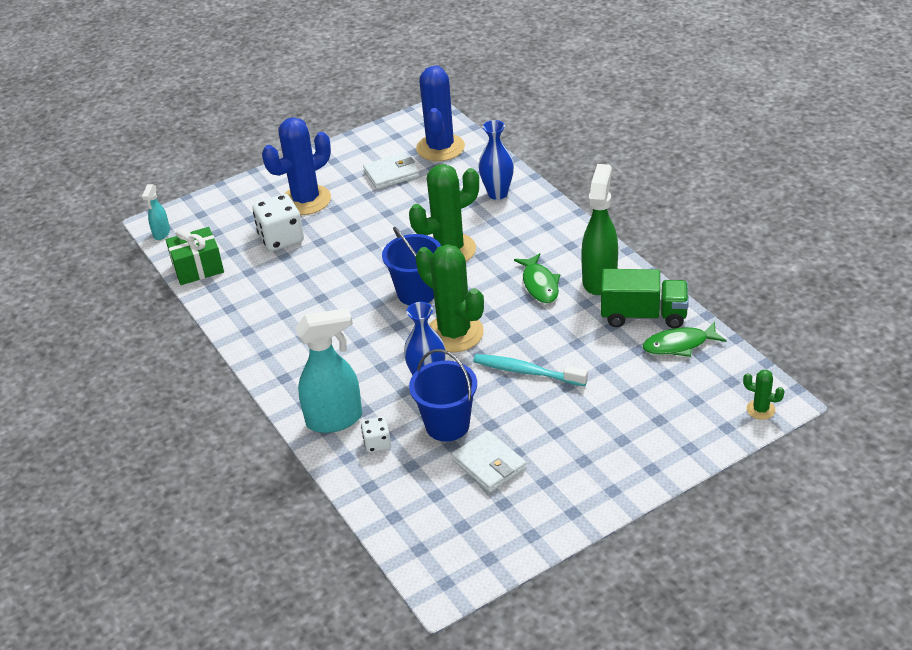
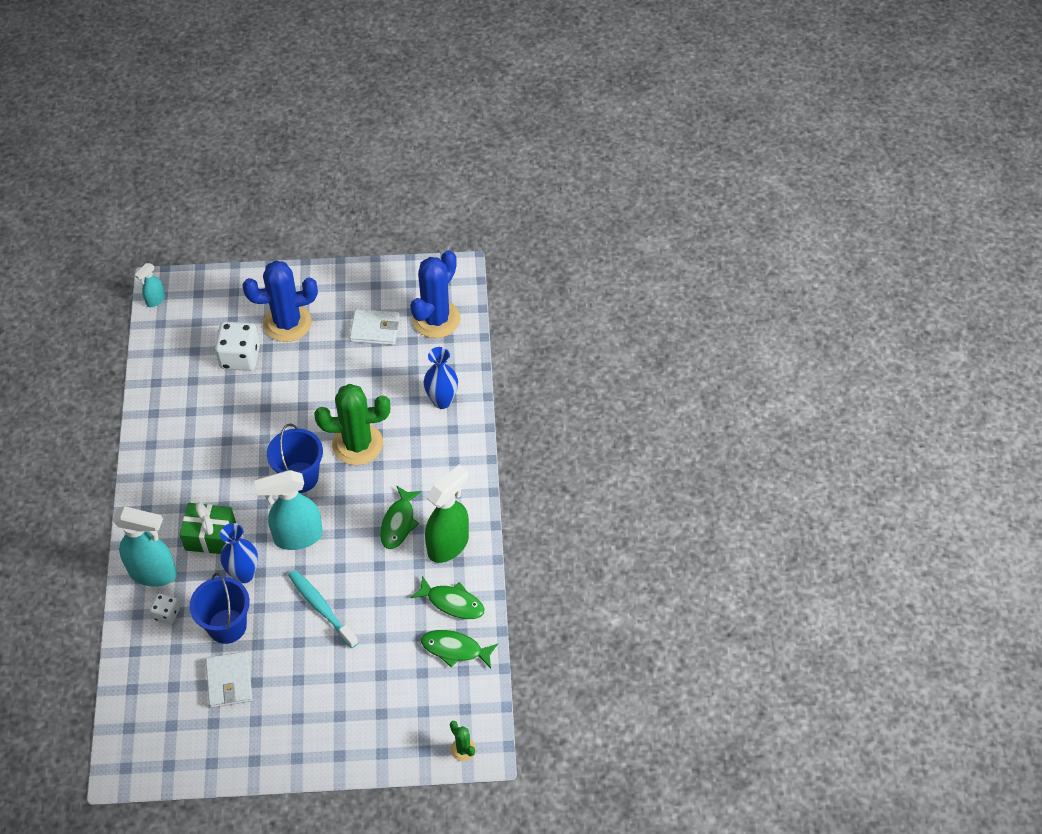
camera: 25 degrees right, 15 degrees up
green gift [166,227,224,285] -> green gift moved to [180,502,236,554]
green cactus [416,244,484,353] -> turquoise spray bottle [254,470,323,550]
green truck [601,269,689,328] -> green fish [411,576,485,619]

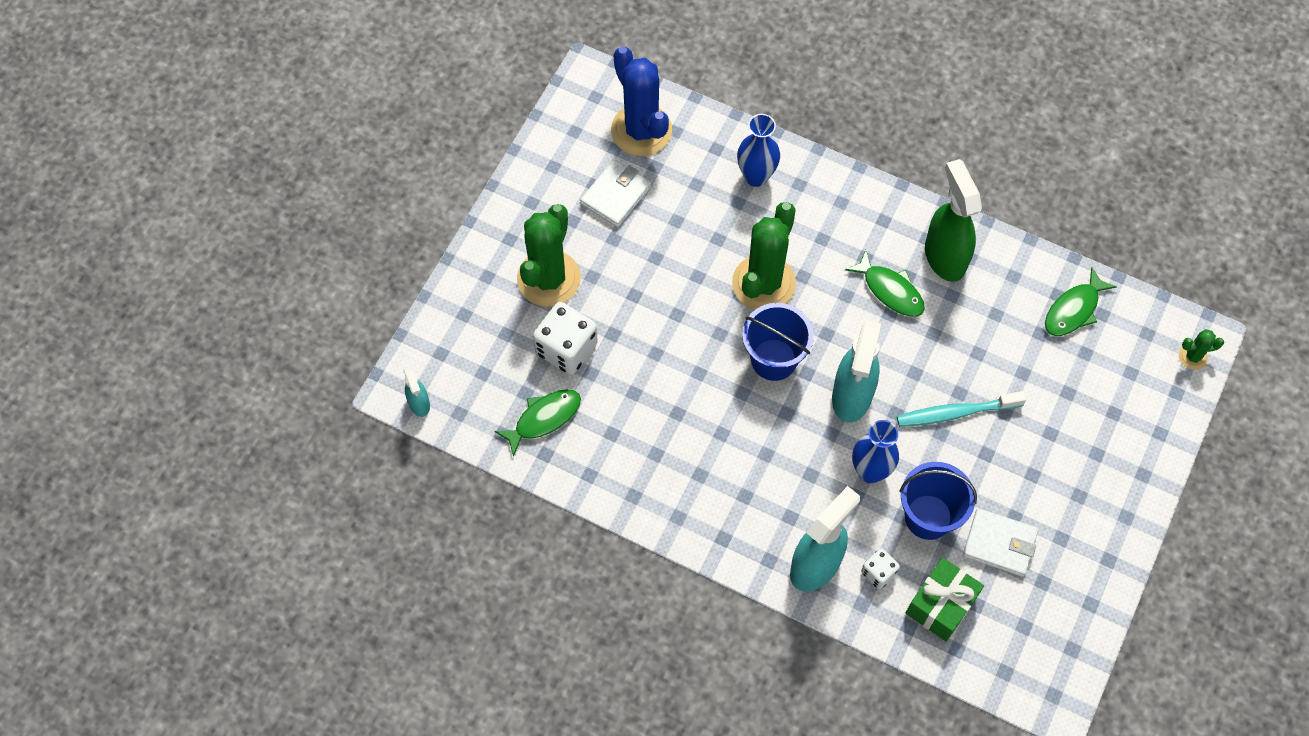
camera: 60 degrees left, 10 degrees up
green gift [180,502,236,554] -> green gift moved to [906,558,984,642]
blue cactus [242,261,318,342] -> green cactus [517,204,581,307]
green fish [411,576,485,619] -> green fish moved to [495,389,581,457]

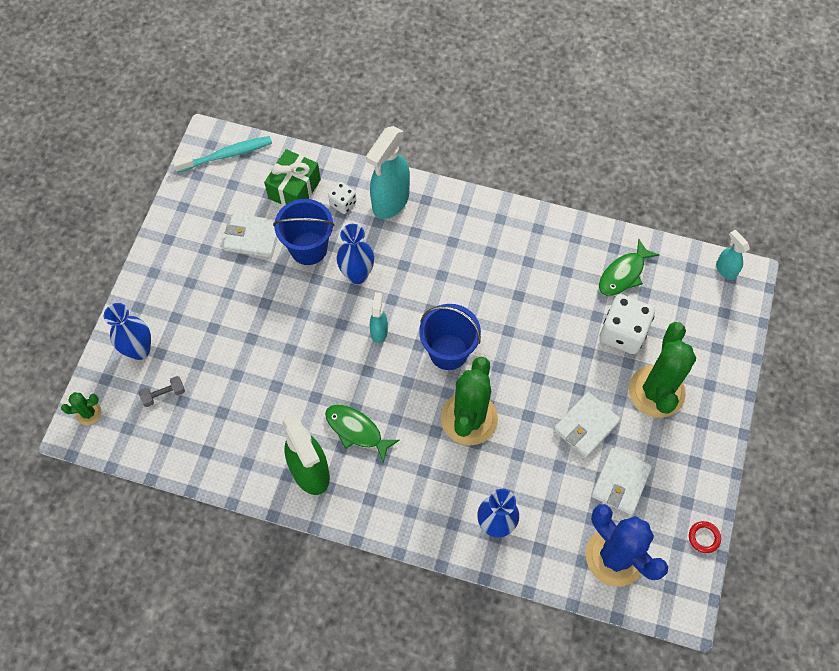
camera: 170 degrees right, 0 degrees up
turquoise spray bottle [832,320,881,422] -> turquoise spray bottle [370,292,388,343], size x0.51
turquoise toothbrush [897,391,1026,427] -> turquoise toothbrush moved to [172,136,272,173]
green fish [1045,267,1117,336] -> none
none -> blue vase [104,303,151,360]
none -> grey dumbbell [139,376,185,407]
none -> white wallet [553,392,621,458]
none -> red ring [689,521,721,553]

